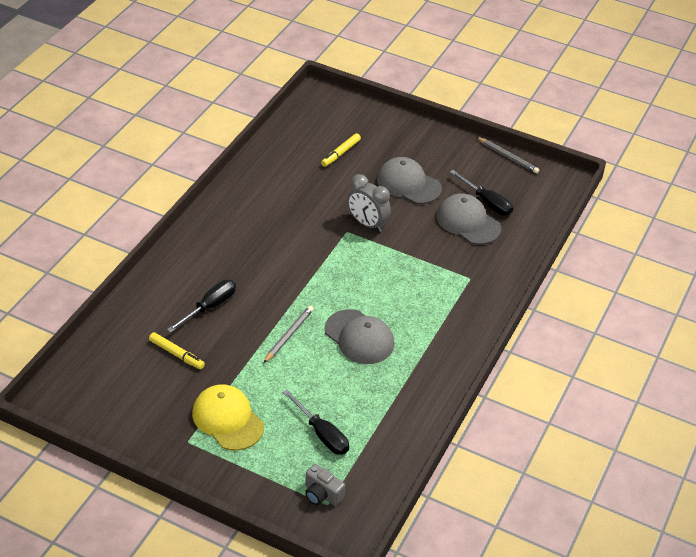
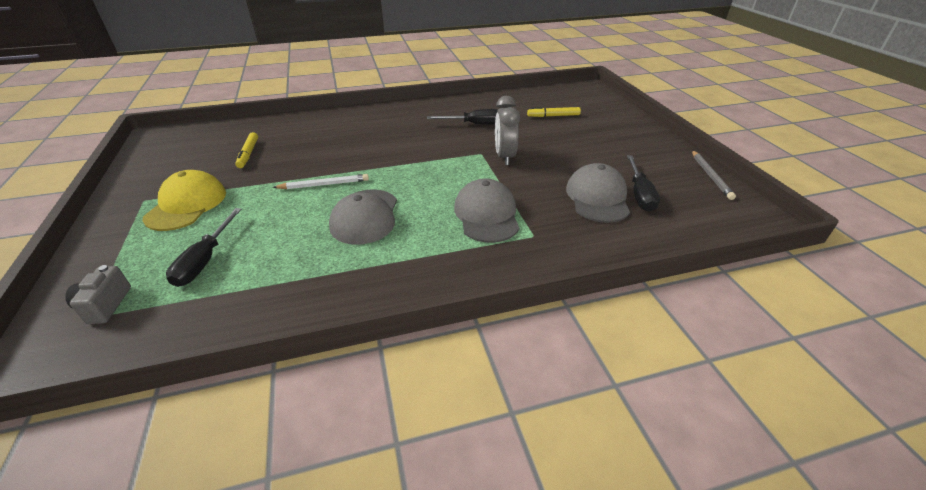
camera: 50 degrees right, 5 degrees down
black screwdriver [167,280,236,332] -> black screwdriver moved to [427,109,498,125]
grey pencil [264,305,314,363] -> white pencil [273,174,369,189]
grey cap [377,157,442,204] -> grey cap moved to [454,178,519,243]

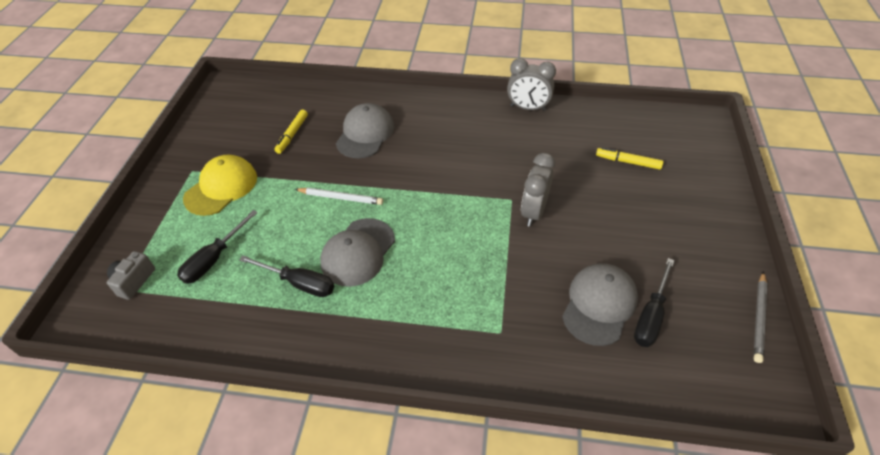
camera: 25 degrees right, 10 degrees up
black screwdriver [427,109,498,125] -> black screwdriver moved to [239,255,334,297]
grey cap [454,178,519,243] -> grey cap moved to [336,103,394,158]
none -> grey clock [507,58,556,111]

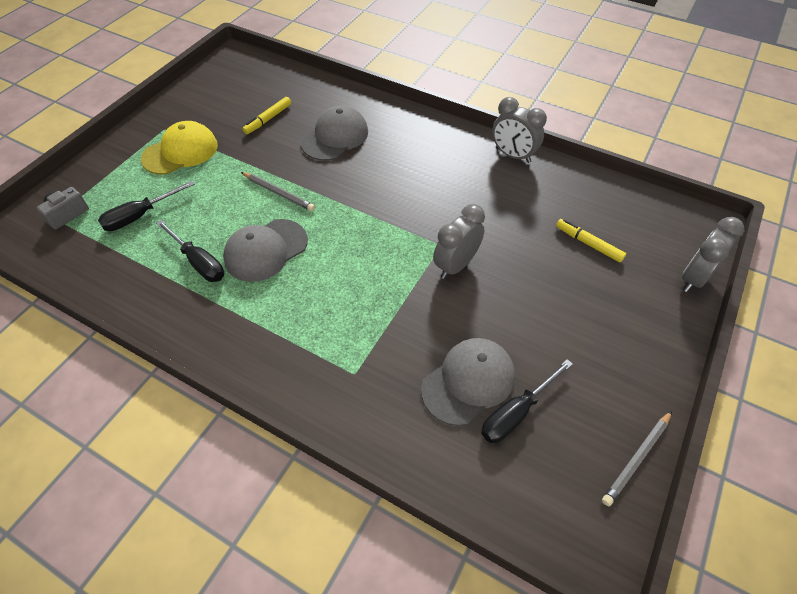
camera: 20 degrees right, 5 degrees up
white pencil [295,188,383,205] -> grey pencil [241,172,315,211]
none -> grey clock [682,217,744,292]

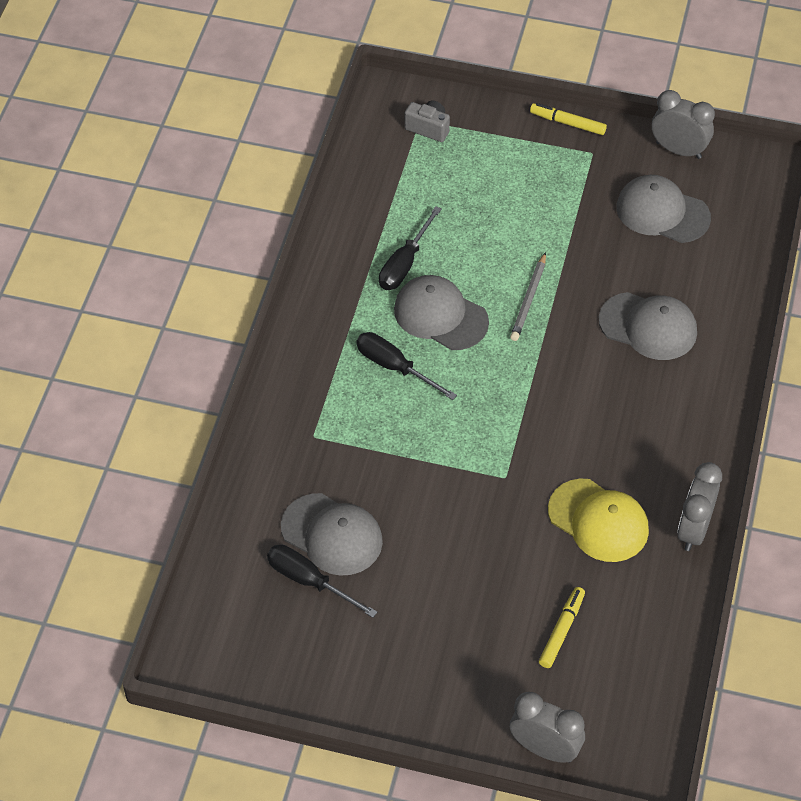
camera: 75 degrees right, 0 degrees up
black screwdriver [98,181,195,231] -> black screwdriver moved to [356,332,457,400]
yellow cap [141,121,218,175] -> yellow cap moved to [548,479,649,562]
yellow marker [242,97,291,134] -> yellow marker moved to [530,103,607,135]
grey clock [433,204,485,279] -> grey clock moved to [652,90,715,159]
grey pencil [602,411,672,506] -> none
none -> grey cap [616,175,711,243]

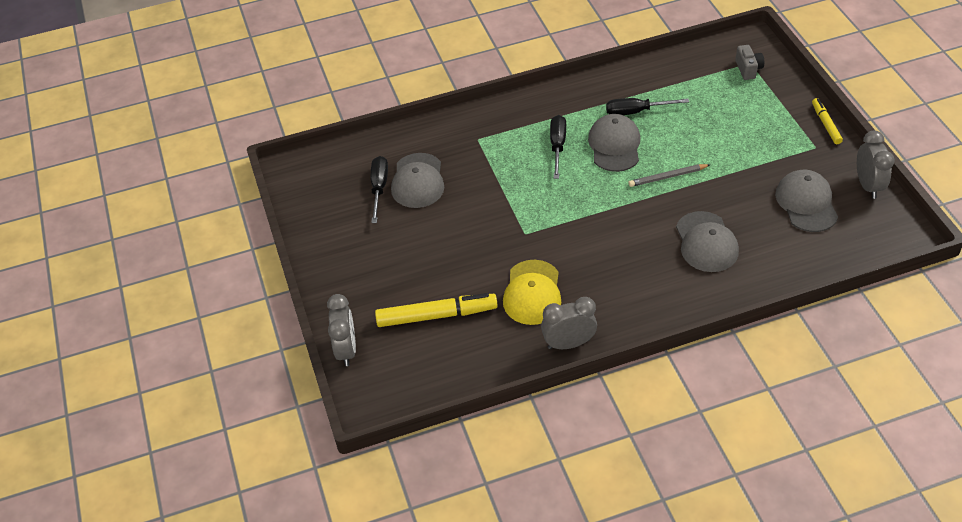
camera: 60 degrees right, 5 degrees down
yellow marker [539,587,585,668] -> yellow marker [375,293,498,327], size x1.76

